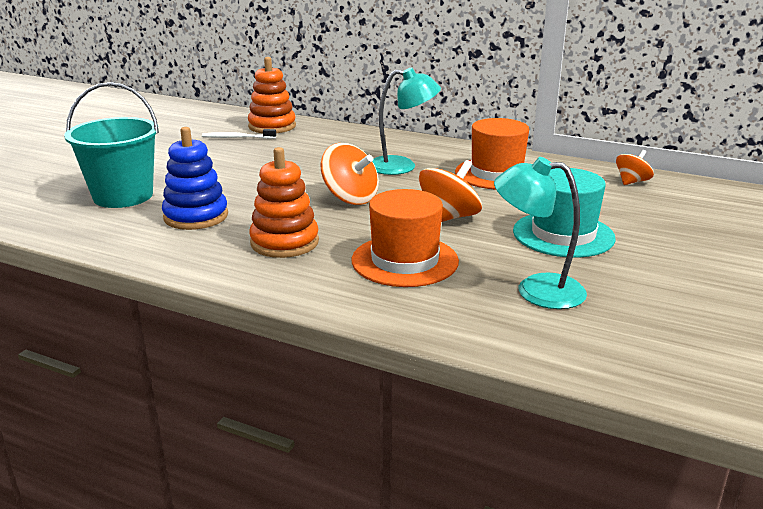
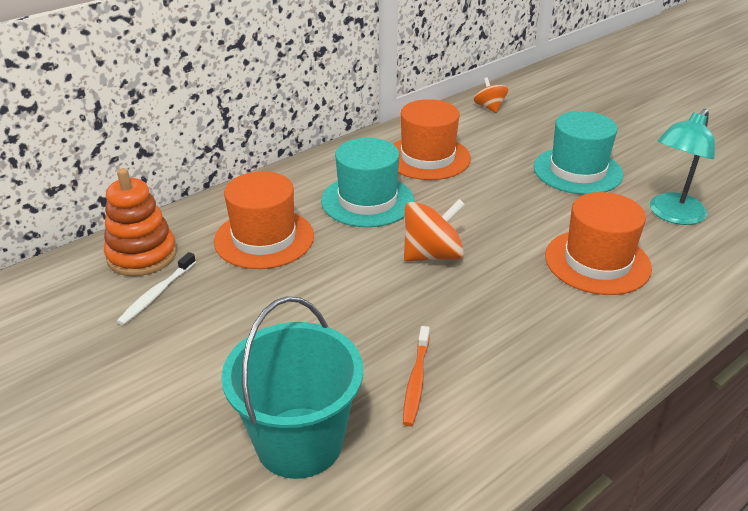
camera: 65 degrees left, 10 degrees up
blue stacking toy [162,127,228,230] -> orange toothbrush [403,326,430,426]
orange stacking toy [249,147,319,258] -> none
turquoise lamp [372,67,441,175] -> turquoise hat [321,138,414,227]
orange spinning top [419,160,482,222] -> none
none -> orange hat [214,171,314,269]

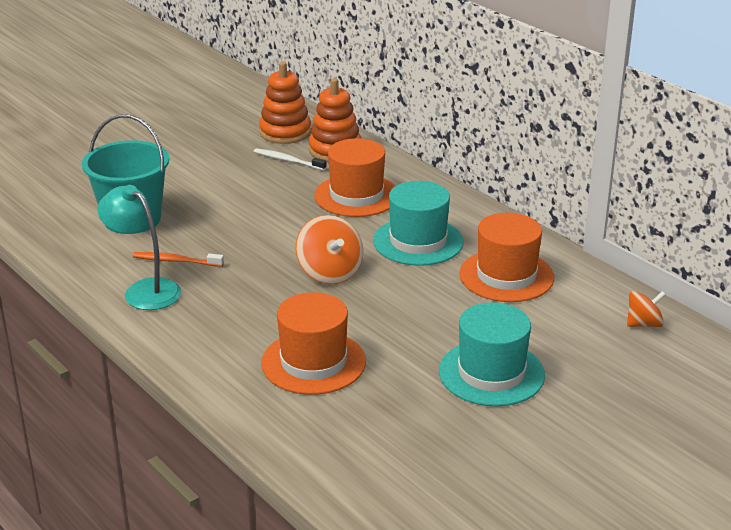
camera: 90 degrees right, 5 degrees down
turquoise lamp [650,109,715,225] -> turquoise lamp moved to [97,185,181,310]
none -> orange stacking toy [259,62,311,144]

